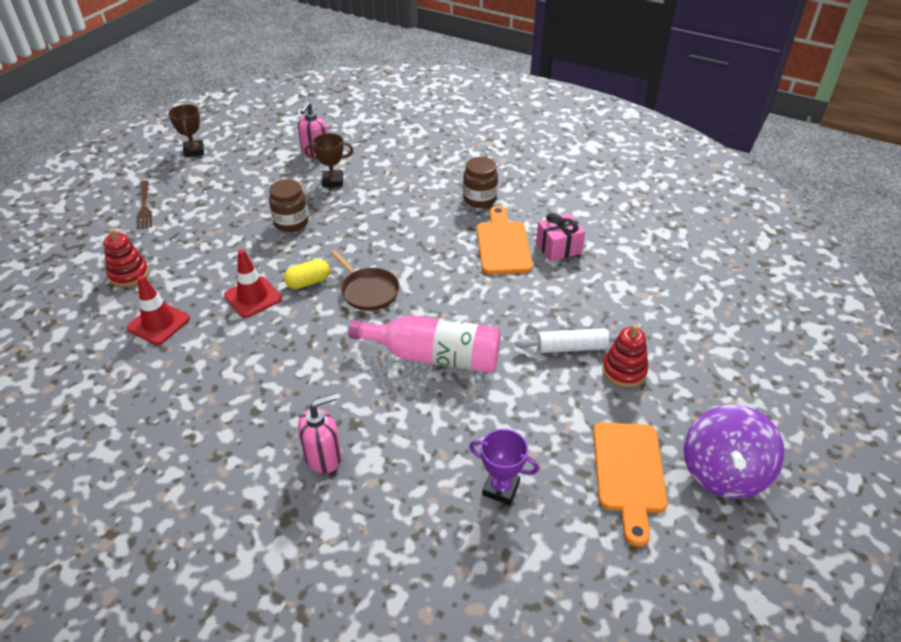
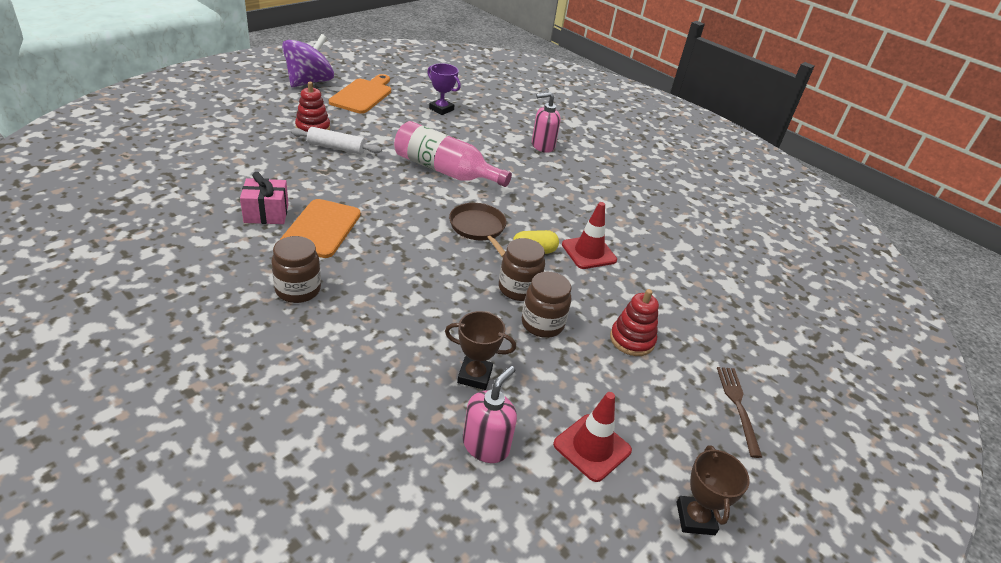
camera: 170 degrees left, 5 degrees down
red stacking toy [104,229,149,287] -> red stacking toy moved to [610,289,659,356]
red traffic cone [127,275,190,345] -> red traffic cone moved to [553,392,632,482]
none -> brown jar [499,238,545,301]

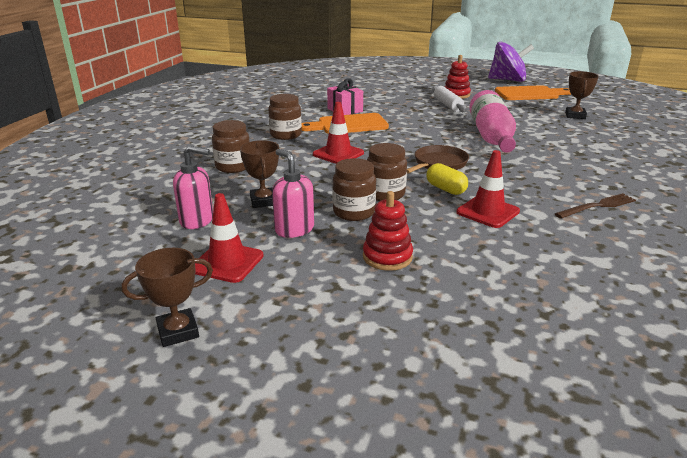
camera: 70 degrees right, 10 degrees down
purple trophy [428,63,461,115] -> brown trophy [565,71,599,119]
pink soap dispenser [532,92,561,153] -> pink soap dispenser moved to [272,149,314,238]
brown fork [717,367,762,458] -> brown fork moved to [555,193,636,219]
none -> brown jar [212,120,250,173]
none -> red traffic cone [313,102,364,164]

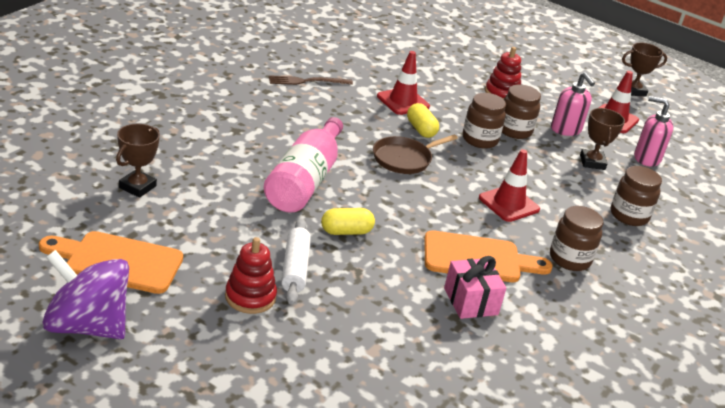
camera: 170 degrees left, 5 degrees up
none -> yellow capsule [321,208,375,235]

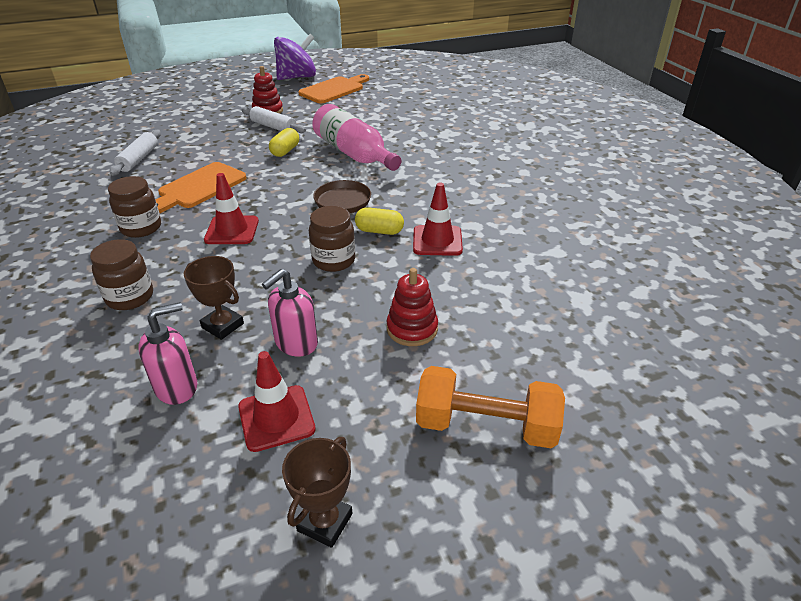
camera: 130 degrees right, 5 degrees up
brown trophy [116,124,160,198] -> none
brown fork [269,75,353,85] -> none
pink gift [444,256,506,319] -> none
brown jar [502,85,541,139] -> none
pink soap dispenser [551,72,595,136] -> pink soap dispenser turned 60 degrees counterclockwise [262,269,318,357]
none -> white rolling pin [110,130,161,176]
none -> orange dumbbell [416,366,565,448]

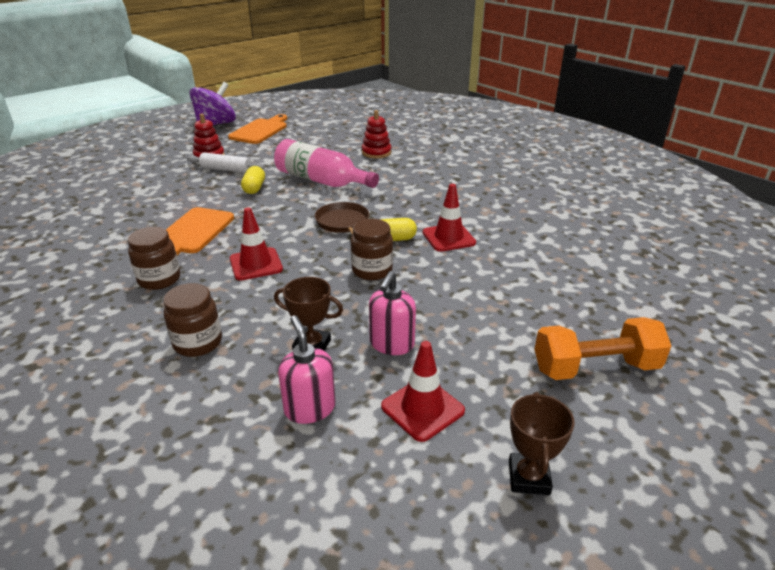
camera: 20 degrees left, 5 degrees down
white rolling pin [110,130,161,176] -> none
pink soap dispenser [138,302,197,405] -> pink soap dispenser turned 60 degrees counterclockwise [278,315,336,424]
red stacking toy [386,268,438,346] -> red stacking toy moved to [362,110,391,158]

